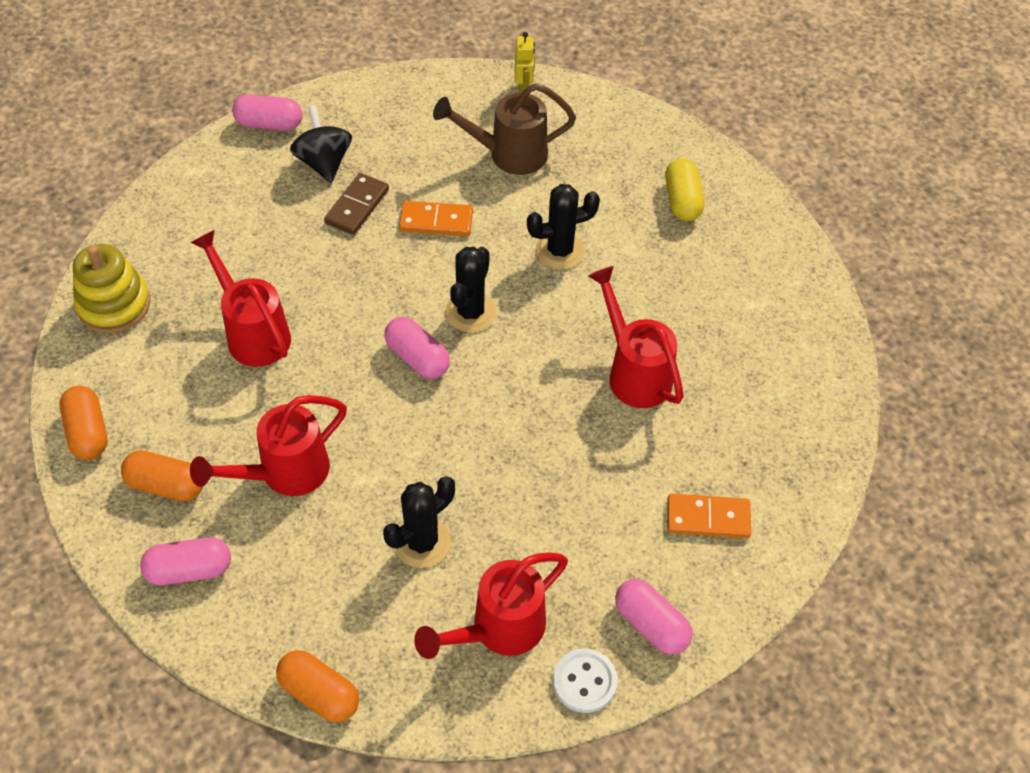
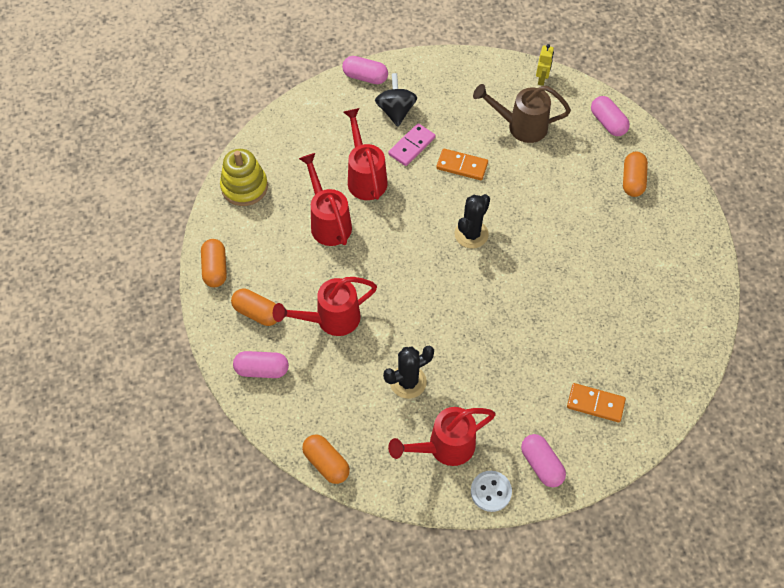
camera: 15 degrees right, 5 degrees up
brown domino [324,173,389,235] -> pink domino [388,123,435,166]
pink capsule [384,317,450,379] -> pink capsule moved to [591,96,630,136]
black cactus [527,184,600,269] -> none
red watering can [588,266,684,408] -> red watering can moved to [344,108,388,200]
yellow capsule [665,158,705,221] -> orange capsule [623,152,648,197]

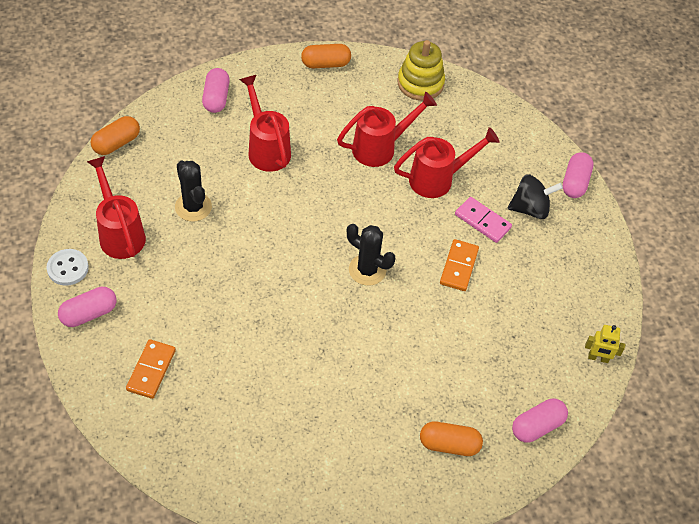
camera: 85 degrees right, 5 degrees down
orange capsule [231,289,277,326] -> none
brown watering can [473,84,571,143] -> none

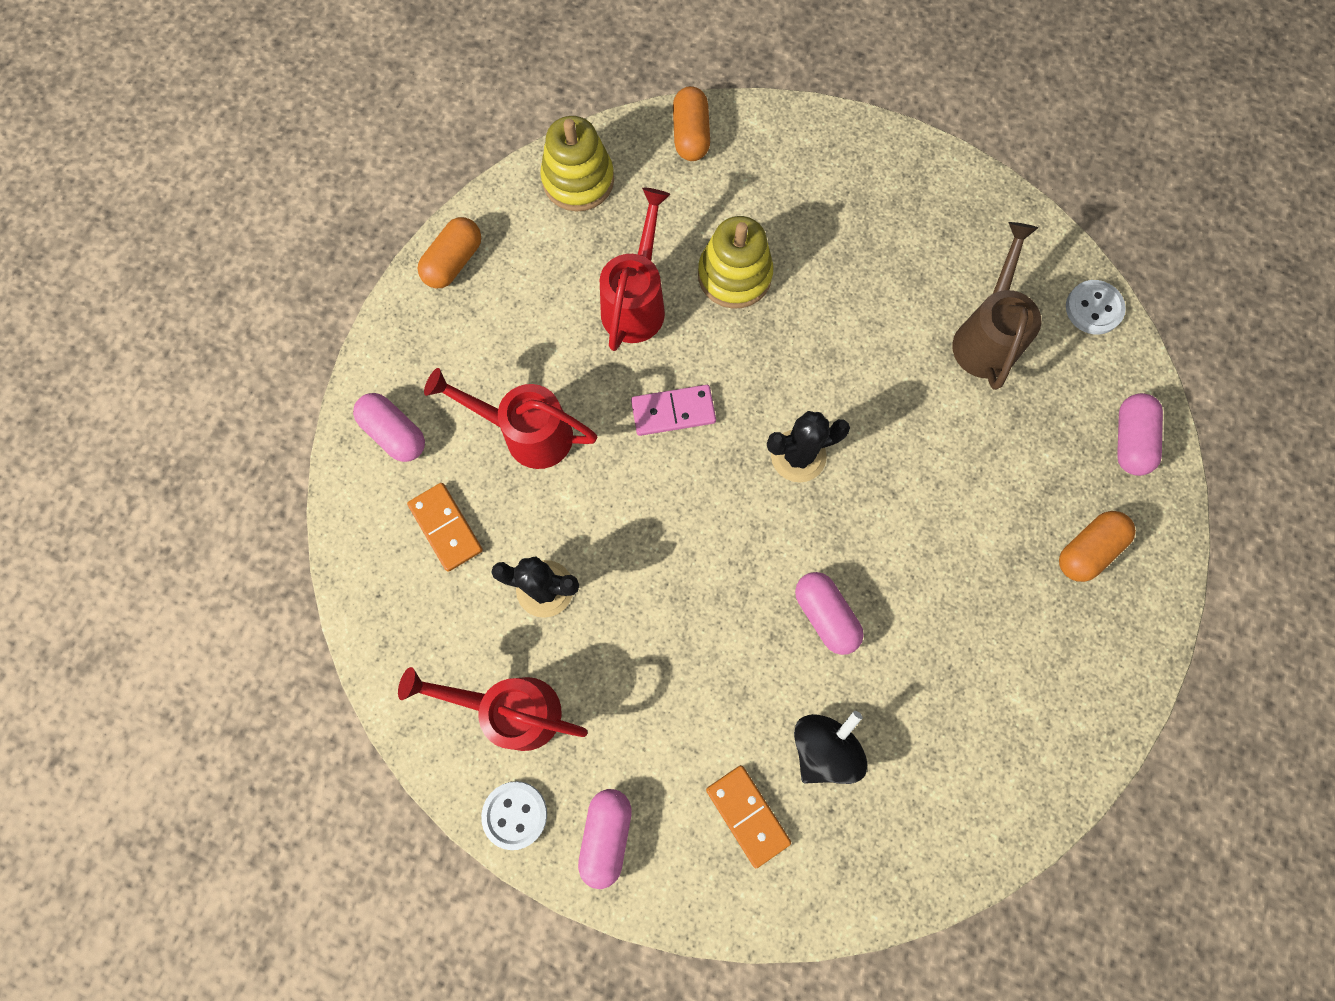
camera: 45 degrees left, 20 degrees up
orange capsule [91,116,140,155] -> orange capsule moved to [673,86,710,161]
red watering can [394,127,500,198] -> yellow stacking toy [698,216,773,309]
orange domino [440,239,479,291] -> orange domino moved to [407,483,483,572]
pink domino [455,197,512,243] -> pink domino moved to [631,385,716,436]
black spinning top [507,174,563,219] -> black spinning top moved to [794,711,867,784]
pink capsule [563,152,594,198] -> pink capsule moved to [795,572,864,655]
yellow robot [585,325,625,363] -> white button [1066,280,1126,335]
none -> brown watering can [952,222,1041,390]

